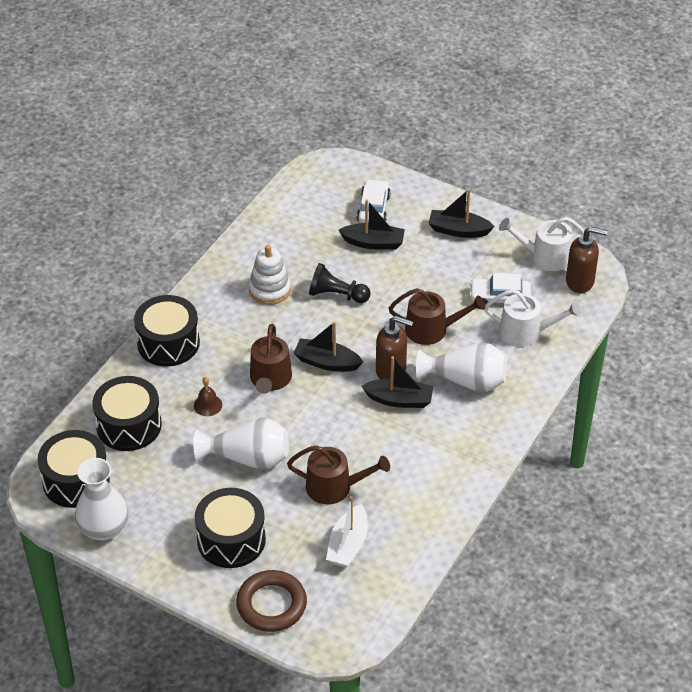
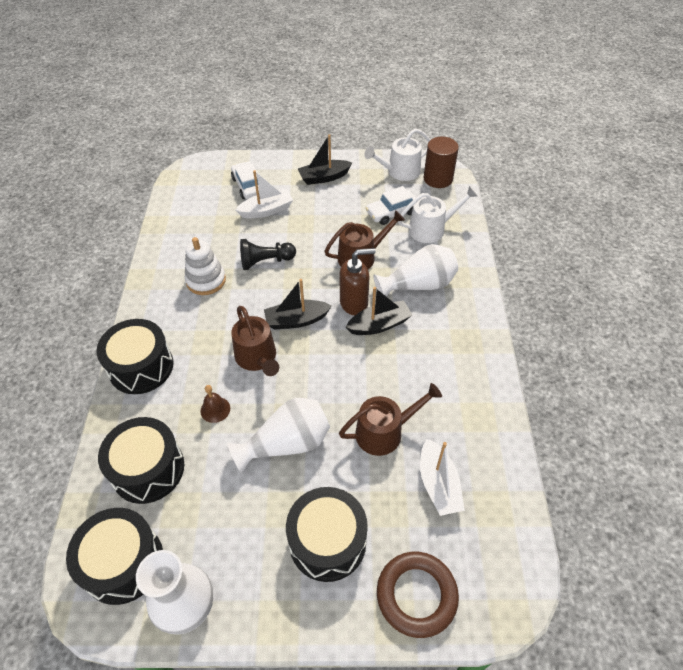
camera: 30 degrees left, 5 degrees up
black boat [339,199,405,250] -> white boat [235,170,293,218]
brown soap dispenser [566,227,608,293] -> brown cylinder [423,137,459,188]

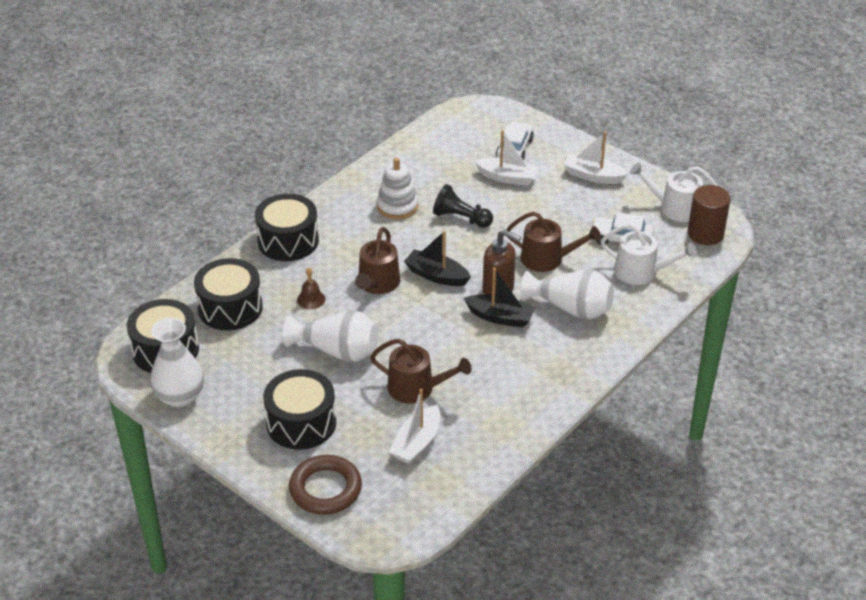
camera: 40 degrees right, 10 degrees down
black boat [298,134,352,185] -> white boat [564,131,628,184]

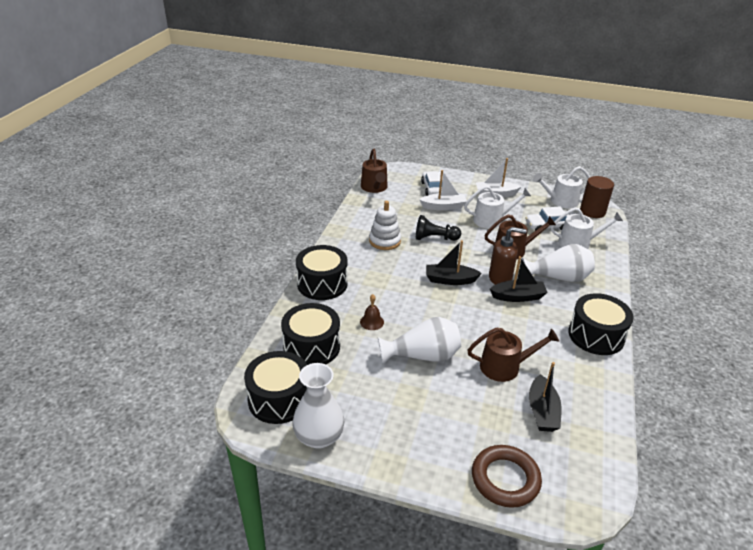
camera: 25 degrees left, 5 degrees down
black drum [263,369,336,450] -> black drum moved to [568,293,634,355]
brown watering can [355,227,400,294] -> brown watering can moved to [361,149,388,193]
white boat [389,389,440,464] -> black boat [529,362,562,432]
none -> white watering can [464,186,531,229]

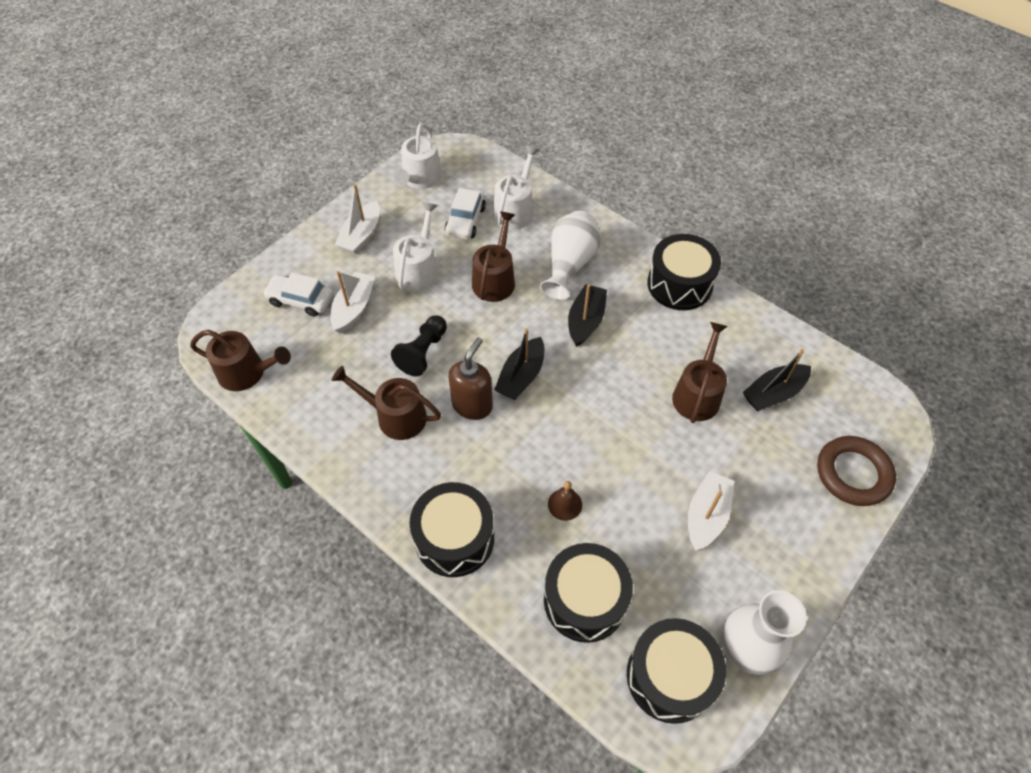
camera: 65 degrees left, 20 degrees up
white stacking toy [369,201,401,250] -> brown watering can [332,366,441,440]
white vase [378,317,461,364] -> none
brown soap dispenser [489,227,527,285] -> brown soap dispenser moved to [448,338,493,420]
black boat [529,362,562,432] -> black boat turned 120 degrees clockwise [743,349,811,411]
brown cylinder [580,176,614,218] -> none
none -> white boat [688,471,734,551]

